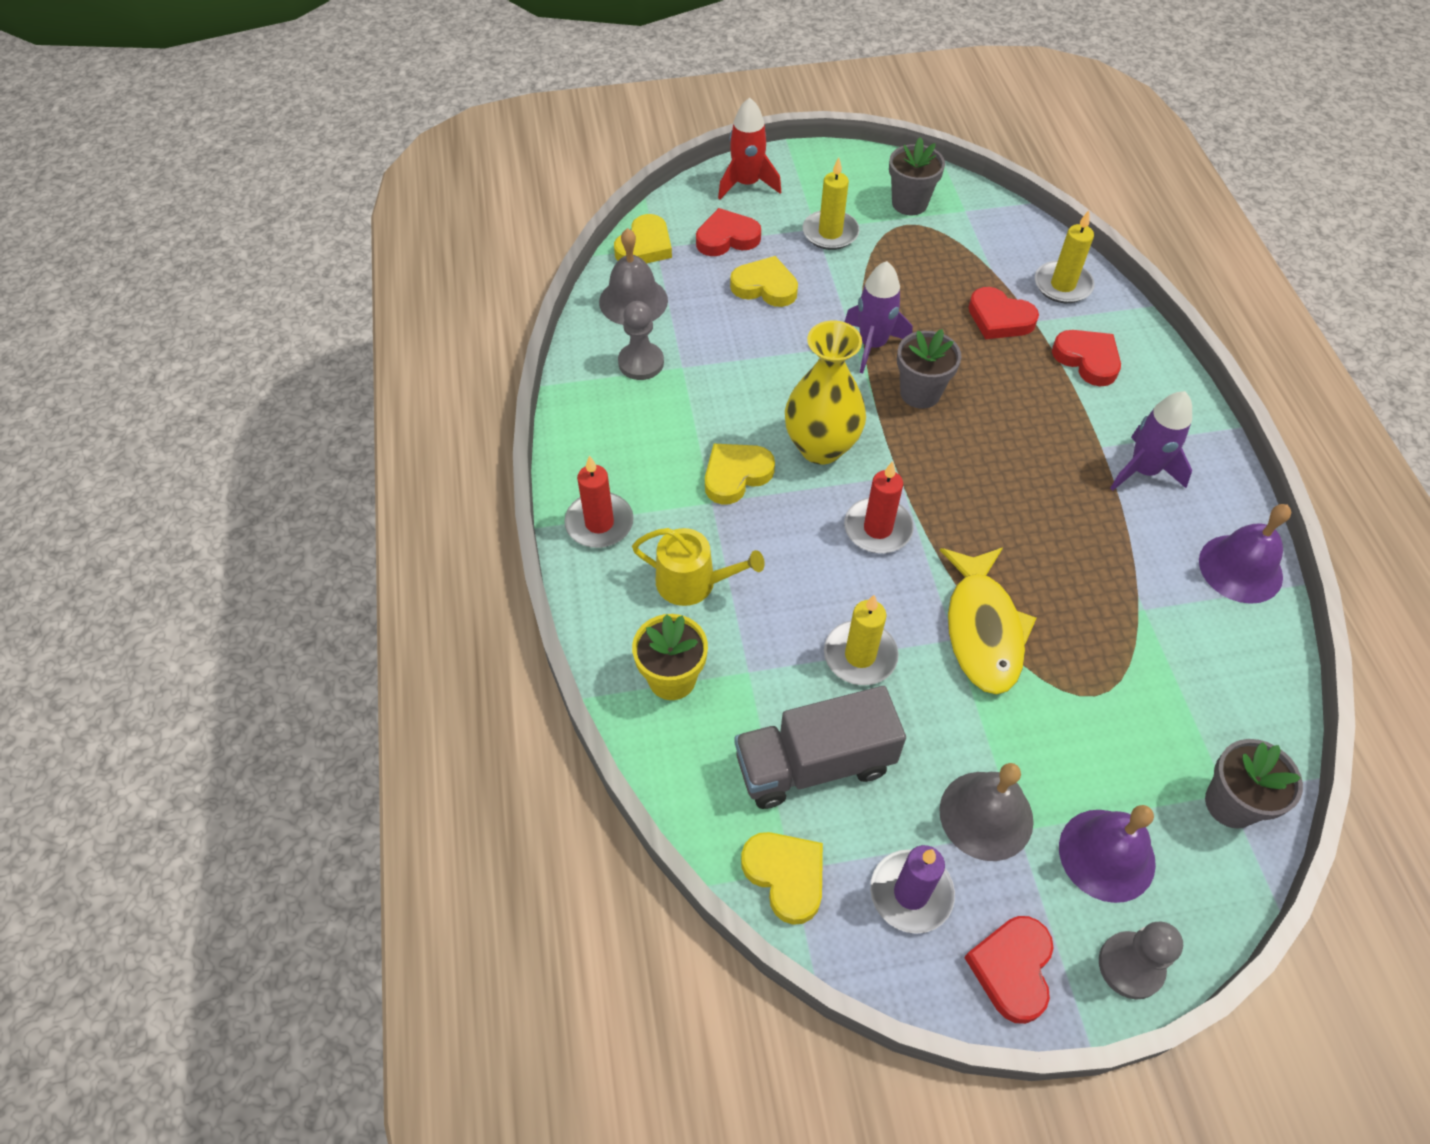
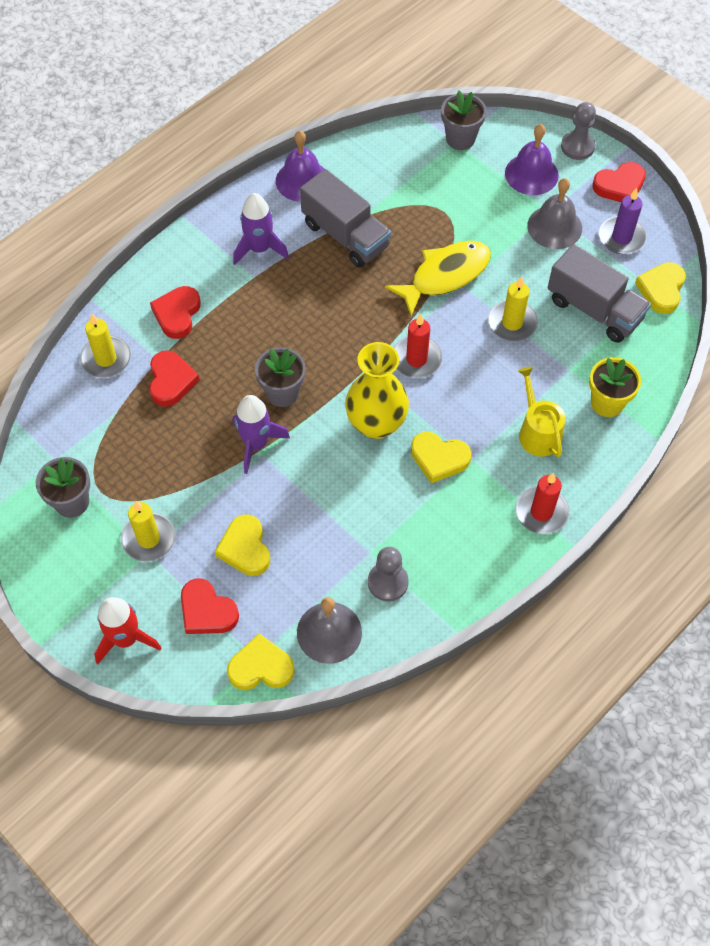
camera: 125 degrees left, 5 degrees up
none -> grey truck [300,169,391,268]

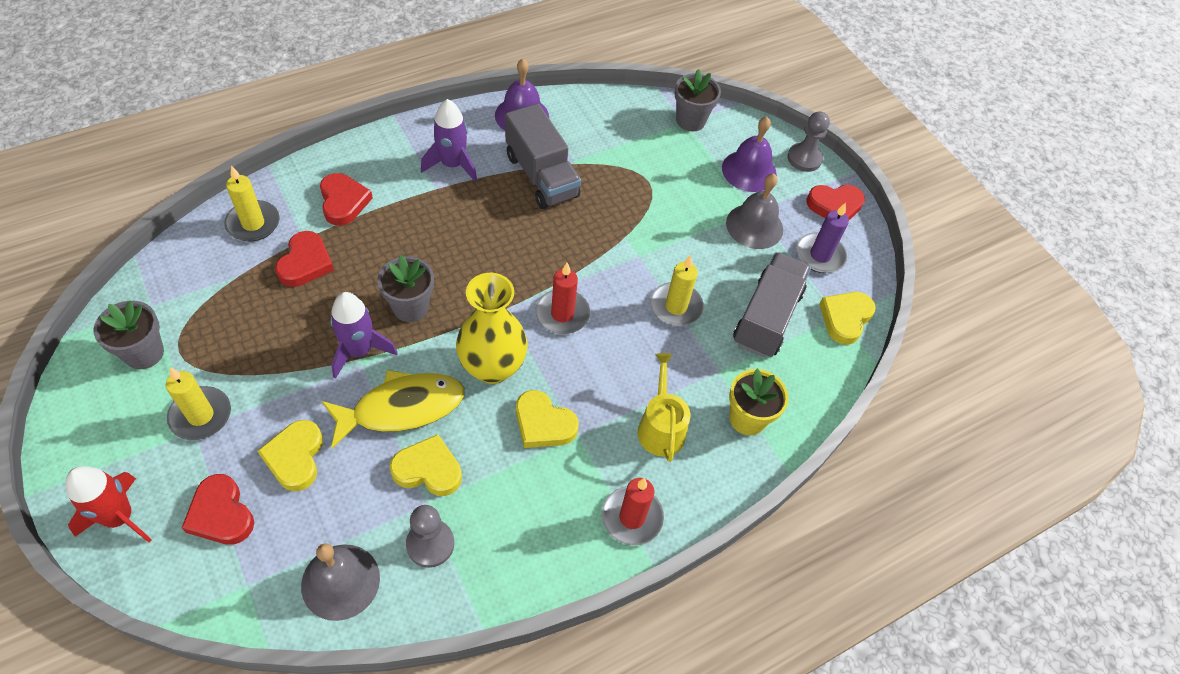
camera: 10 degrees right, 5 degrees down
red heart [150,286,201,339] -> red heart turned 135 degrees clockwise [320,173,373,226]
yellow heart [227,634,295,690] -> yellow heart moved to [390,434,462,496]
yellow fish [385,241,491,316] -> yellow fish moved to [322,370,464,449]
grey truck [548,244,651,343] -> grey truck turned 120 degrees counterclockwise [733,252,811,358]

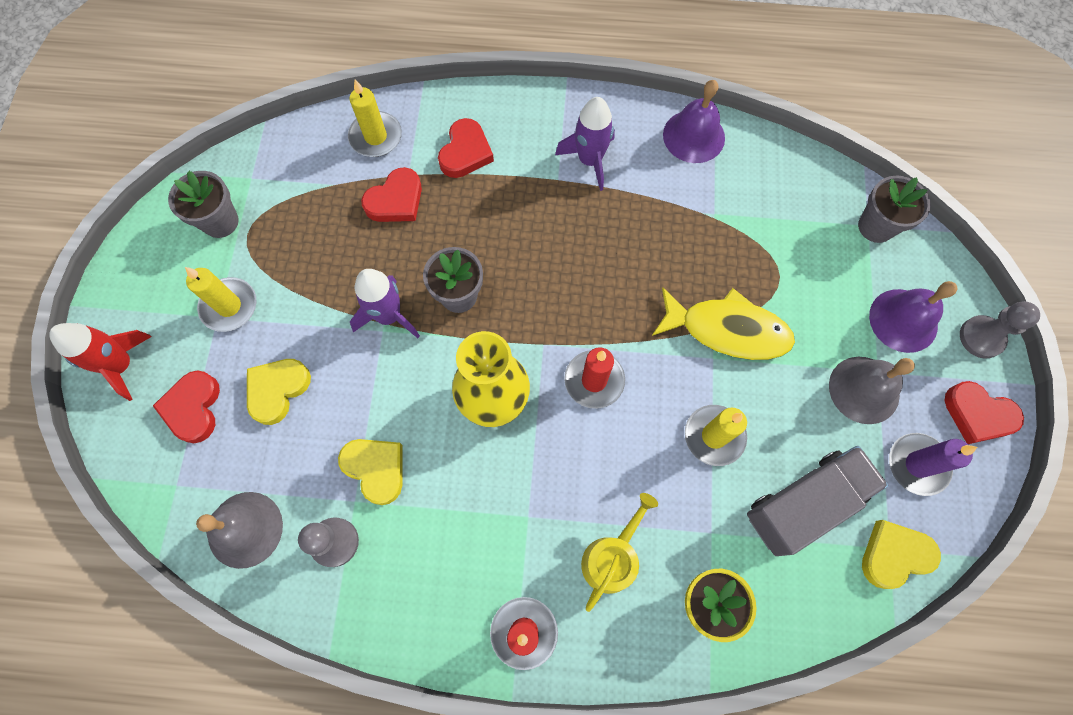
camera: 40 degrees right, 15 degrees up
yellow fish [322,370,464,449] -> yellow fish moved to [652,287,795,360]
grey truck [505,103,581,209] -> none
yellow heart [516,390,579,448] -> none

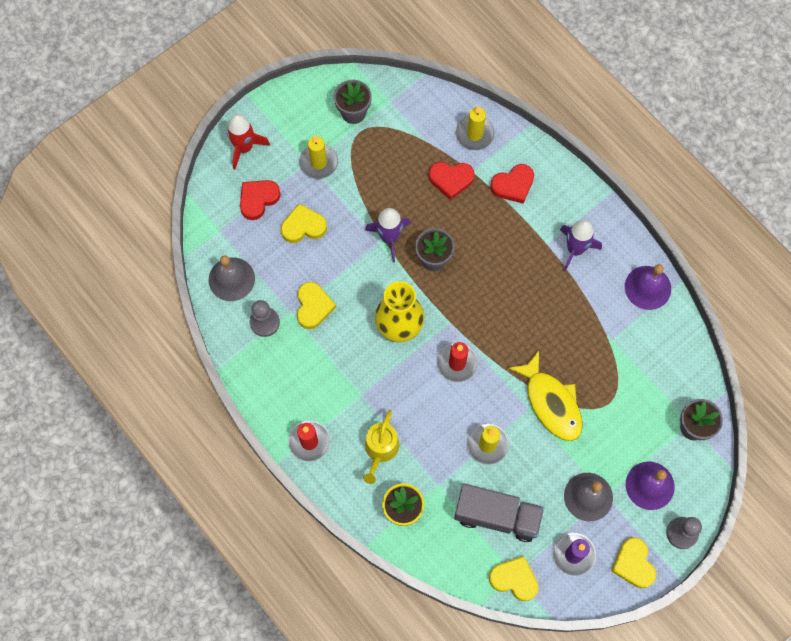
camera: 45 degrees right, 0 degrees up
yellow watering can [581,493,658,612] -> yellow watering can turned 120 degrees clockwise [363,410,399,484]
red heart [945,381,1024,444] -> yellow heart [611,537,656,588]

